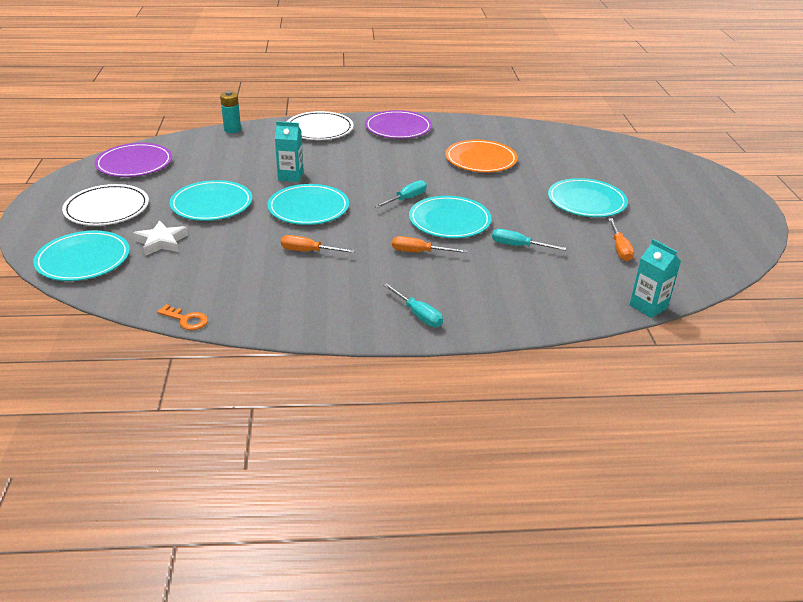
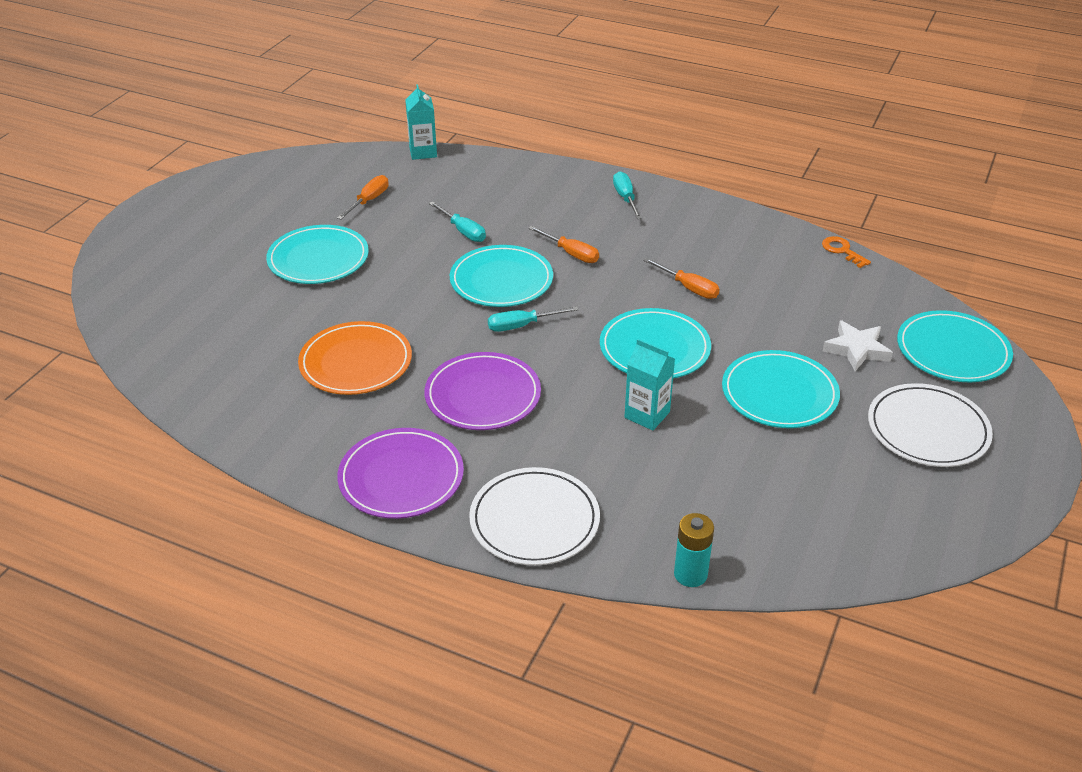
camera: 150 degrees left, 5 degrees up
purple plate [94,143,172,177] -> purple plate moved to [424,352,541,430]

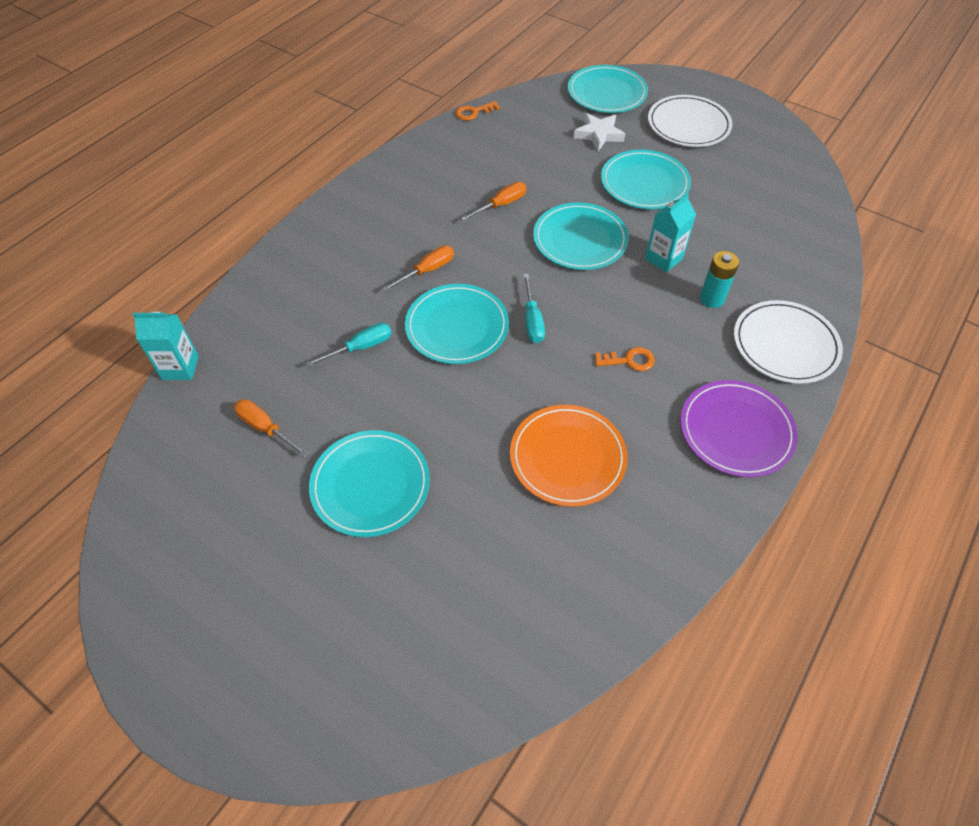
camera: 80 degrees left, 15 degrees up
purple plate [424,352,541,430] -> orange key [595,347,655,371]
turquoise screwdriver [613,171,642,219] -> none
turquoise battery [674,513,714,587] -> turquoise battery moved to [700,251,739,308]

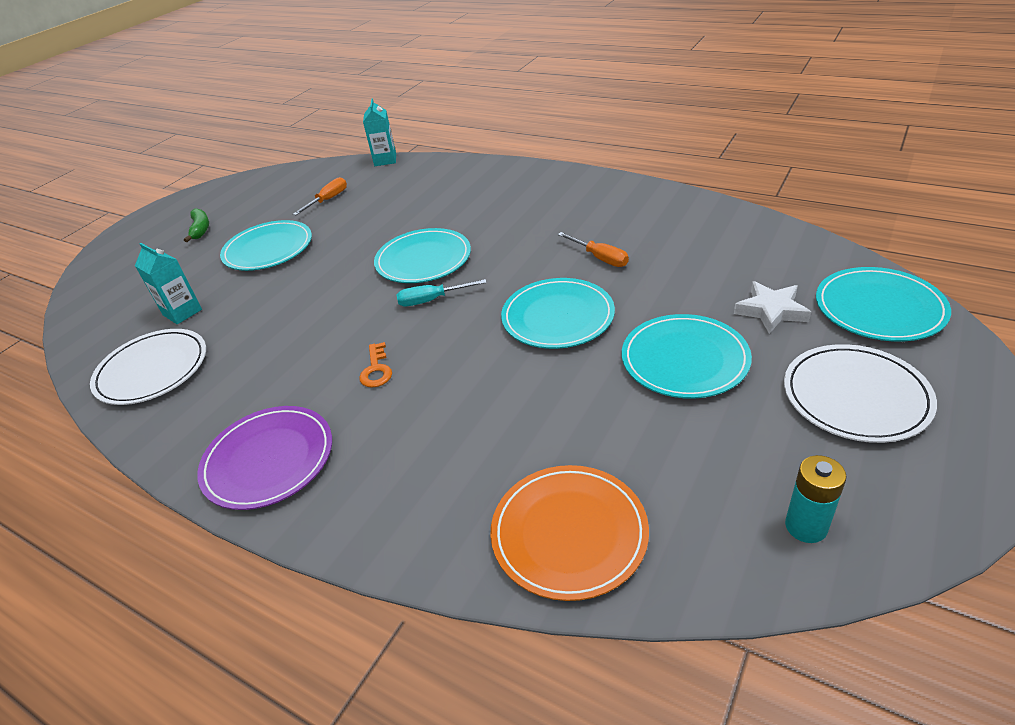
camera: 90 degrees right, 15 degrees down
turquoise screwdriver [305,323,392,367] -> none
orange screwdriver [382,246,454,292] -> none
orange key [455,101,500,121] -> none
orange plate [510,405,628,507] -> orange plate moved to [490,465,649,601]
turquoise carton [645,194,696,273] -> turquoise carton moved to [135,243,202,324]
turquoise battery [700,251,739,308] -> turquoise battery moved to [785,455,847,543]
white plate [734,300,843,384] -> white plate moved to [90,329,206,405]
none -> green banana [184,209,209,242]

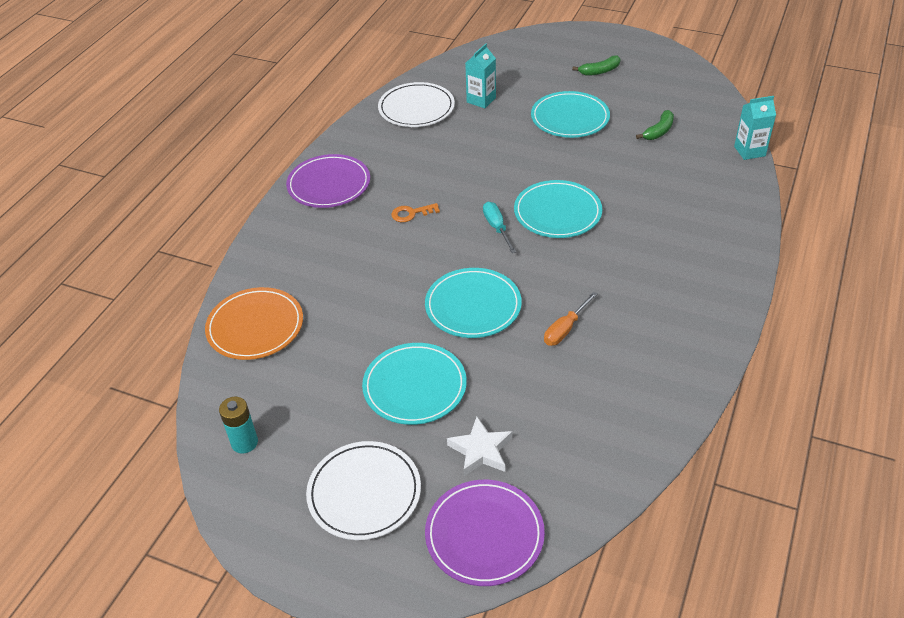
camera: 80 degrees right, 5 degrees up
orange screwdriver [293,177,347,215] -> green banana [636,110,674,140]
turquoise plate [816,267,951,342] -> purple plate [425,480,545,586]

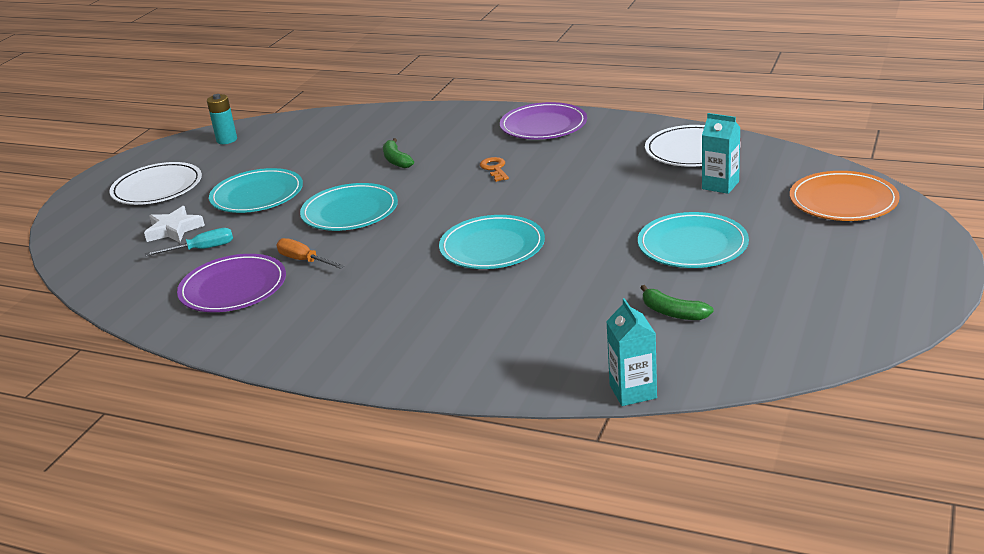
camera: 90 degrees right, 15 degrees down
orange plate [205,287,303,360] -> orange plate moved to [790,171,900,221]
purple plate [425,480,545,586] -> purple plate moved to [177,254,286,312]
turquoise screwdriver [483,202,516,253] -> turquoise screwdriver moved to [145,228,233,256]
green banana [572,55,621,76] -> green banana moved to [383,138,414,168]

